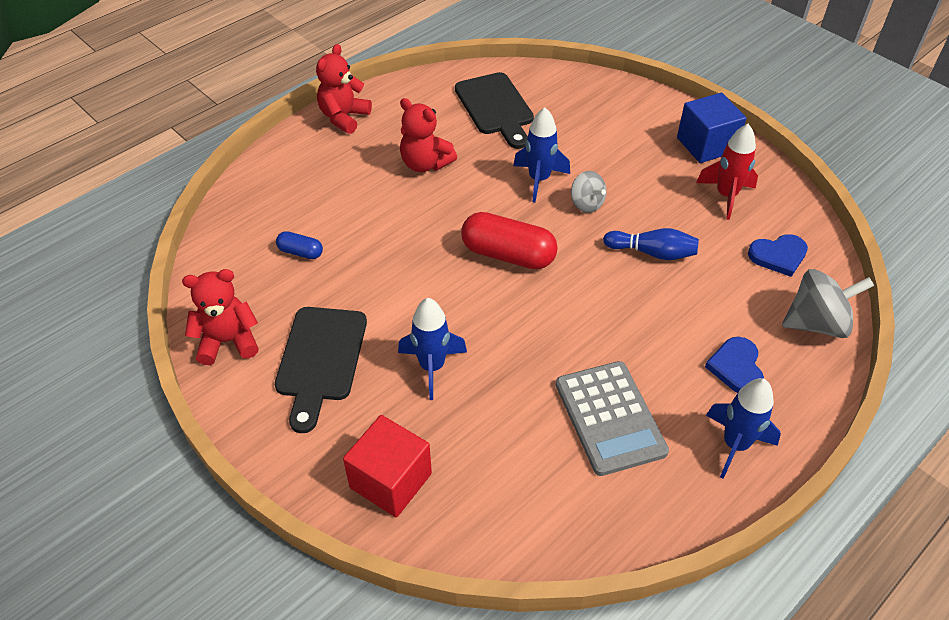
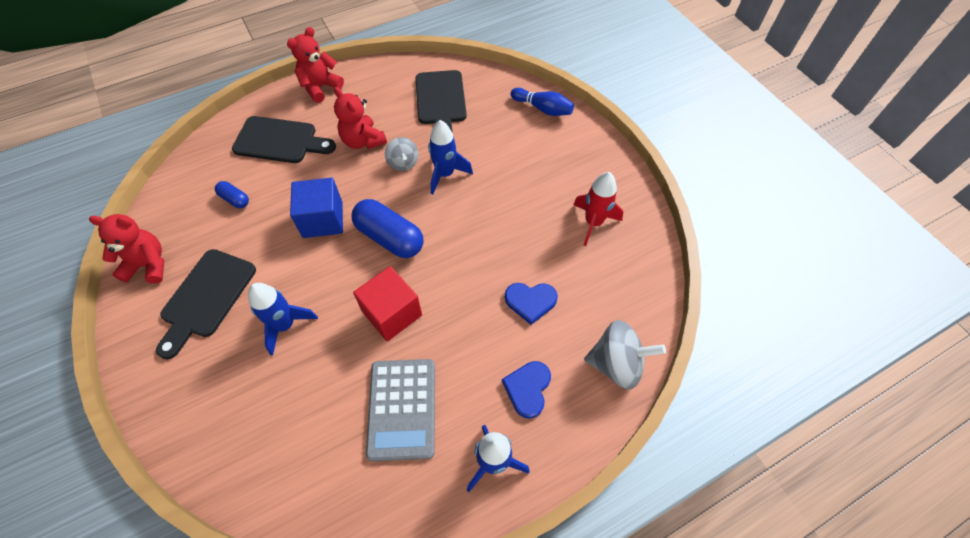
camera: 15 degrees right, 10 degrees up
red cube [343,415,432,517] -> red cube moved to [353,266,422,341]
red capsule [461,212,558,269] -> blue capsule [352,199,424,258]
grey spinning top [571,171,607,213] -> grey spinning top moved to [385,137,419,171]
blue bowling pin [603,228,699,260] -> blue bowling pin moved to [511,88,574,116]
blue cube [677,93,747,163] -> blue cube moved to [290,178,343,238]
blue heart [748,234,808,277] -> blue heart moved to [505,283,558,325]
none -> black cutting board [232,116,336,163]

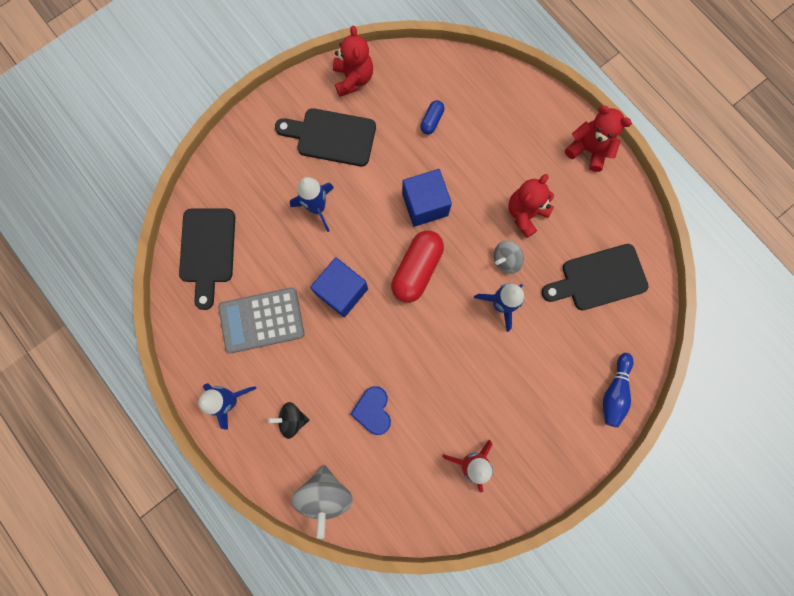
camera: 80 degrees right, 20 degrees up
black cutting board [232,116,336,163] -> black cutting board moved to [179,209,235,310]
blue capsule [352,199,424,258] -> red capsule [391,230,444,303]
red cube [353,266,422,341] -> blue cube [310,257,368,317]
blue heart [502,361,551,419] -> black spinning top [268,402,309,439]

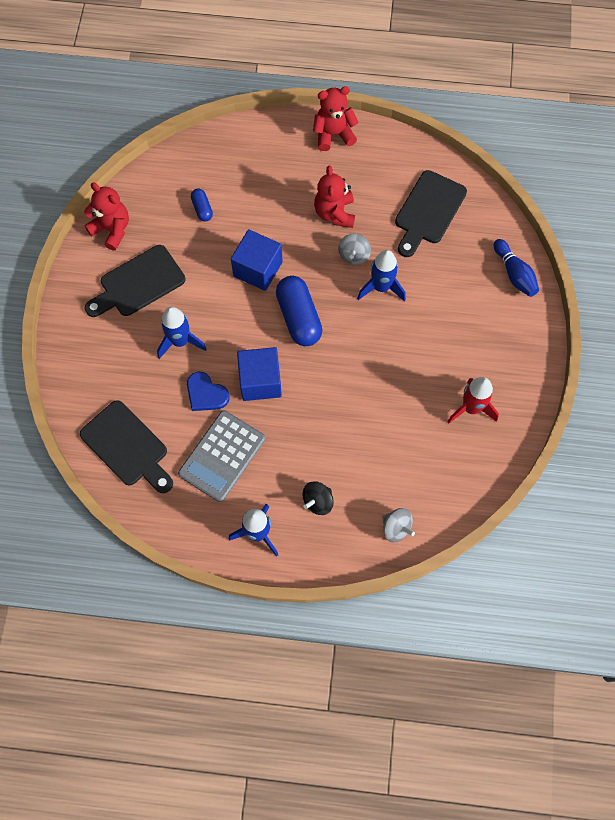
camera: 45 degrees left, 10 degrees down
grey spinning top [291,465,353,539] -> grey spinning top [382,508,415,542], size x0.61
blue heart [350,386,391,435] -> blue heart moved to [187,372,230,411]
red capsule [391,230,444,303] -> blue capsule [276,276,322,346]

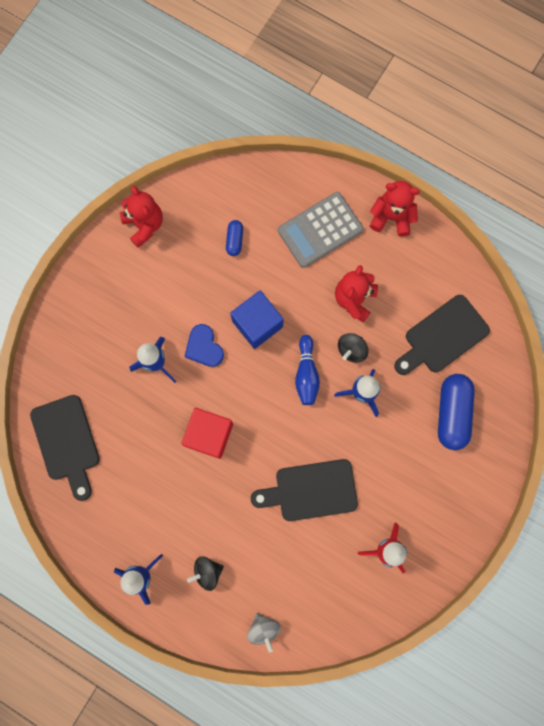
camera: 25 degrees right, 10 degrees up
black cutting board [85,245,186,317] -> black cutting board moved to [251,459,358,521]
grey calculator [178,410,265,502] -> grey calculator moved to [278,192,364,268]
blue heart [187,372,230,411] -> blue heart moved to [184,324,224,367]
blue cube [237,347,282,401] -> red cube [181,408,233,459]
blue capsule [276,276,322,346] -> blue capsule moved to [438,374,475,450]
grey spinning top [338,233,371,265] -> black spinning top [338,333,368,363]
blue bowling pin [494,239,539,297] -> blue bowling pin moved to [295,335,320,405]

